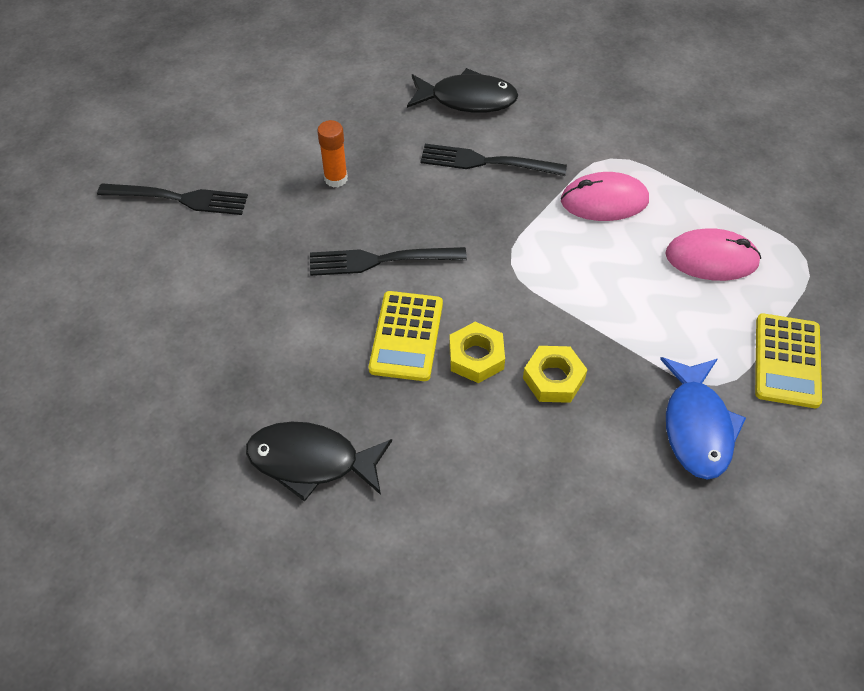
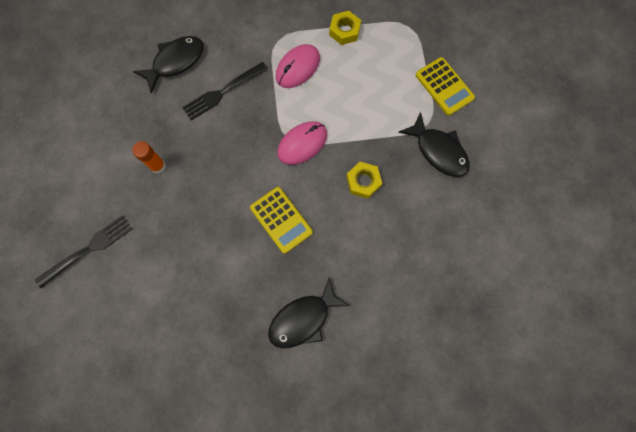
camera: 45 degrees left, 20 degrees up
black fork [310,247,467,276] -> none
yellow nut [449,322,505,383] -> yellow nut moved to [329,11,361,45]
blue fish [660,357,746,480] -> black fish [398,112,470,177]
pink mouse [665,228,761,281] -> pink mouse moved to [277,121,327,165]

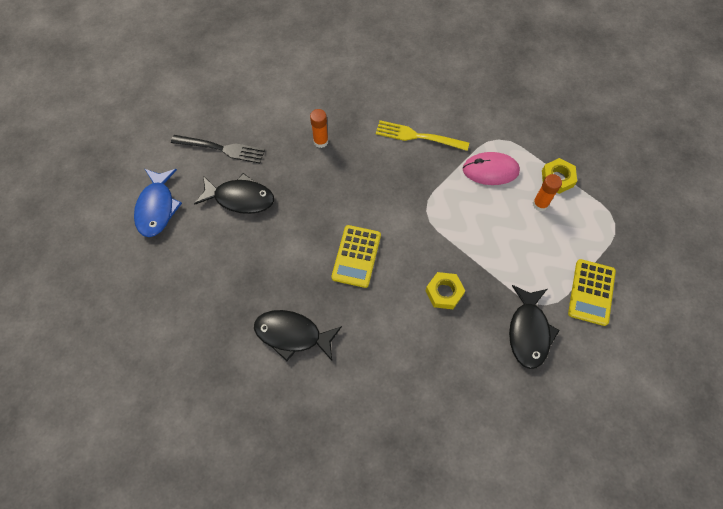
camera: 50 degrees right, 10 degrees down
black fish [133,36,204,94] -> black fish moved to [194,173,274,214]
black fork [182,62,268,120] -> yellow fork [376,120,469,151]
pink mouse [277,121,327,165] -> none
none -> blue fish [134,169,182,237]
none -> orange glue stick [533,174,562,211]

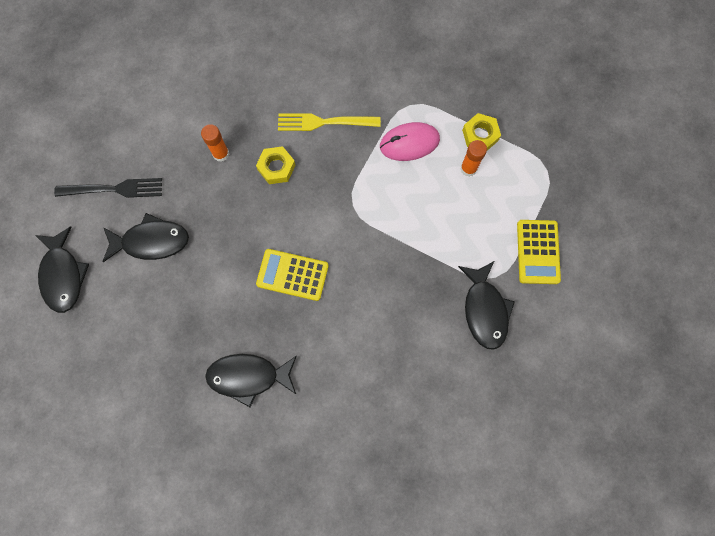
camera: 15 degrees left, 10 degrees up
blue fish [134,169,182,237] -> black fish [35,226,89,313]
yellow calculator [331,225,381,288] -> yellow calculator turned 105 degrees clockwise [256,249,329,301]
yellow nut [425,272,465,309] -> yellow nut moved to [256,146,296,184]

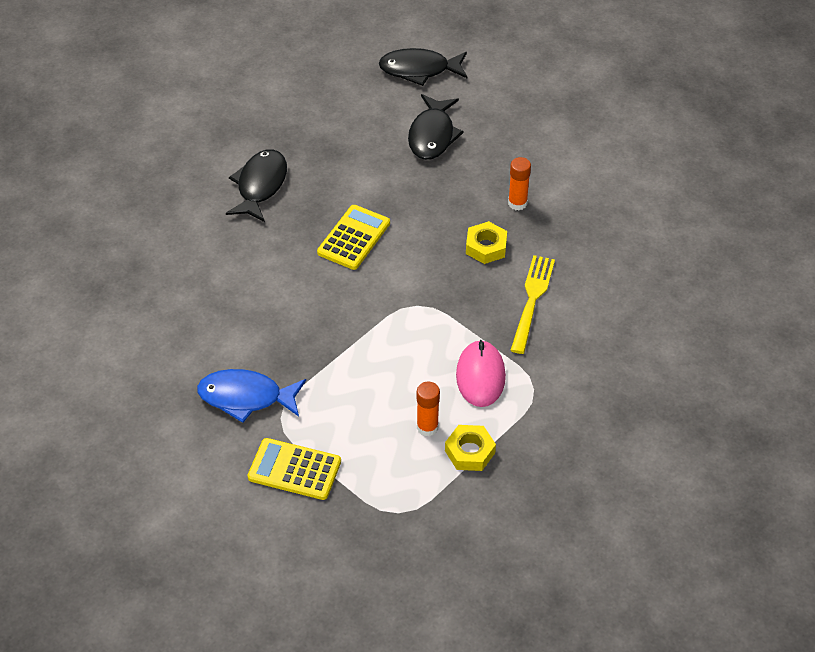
camera: 105 degrees right, 25 degrees down
black fork [54,178,162,198] -> none
black fish [458,261,515,350] -> blue fish [197,369,306,423]

